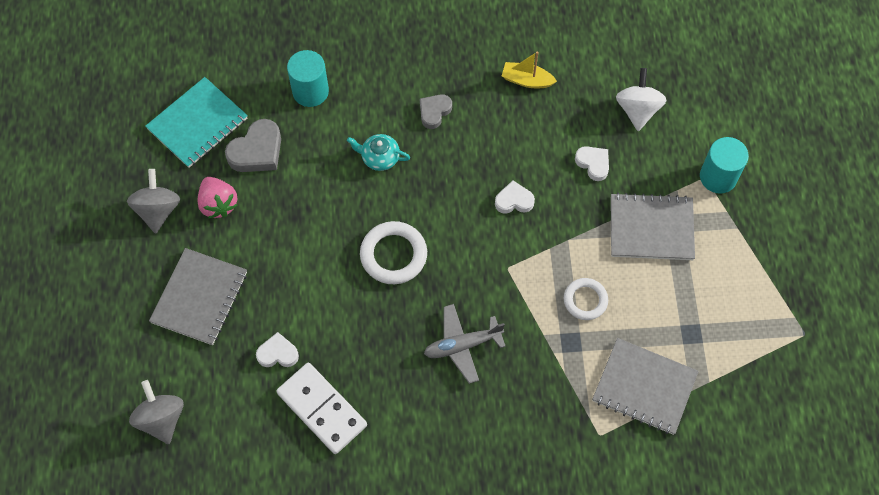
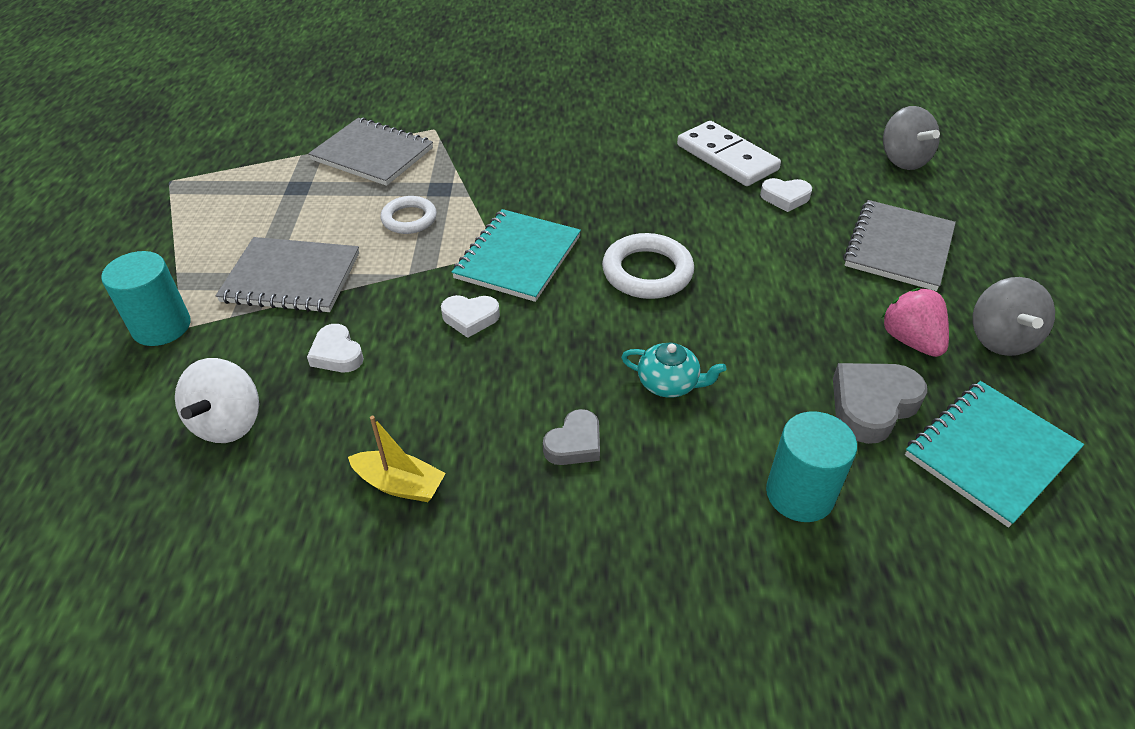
camera: 175 degrees left, 20 degrees down
grey plane [424,304,506,384] -> none
none -> turquoise notebook [452,209,581,302]

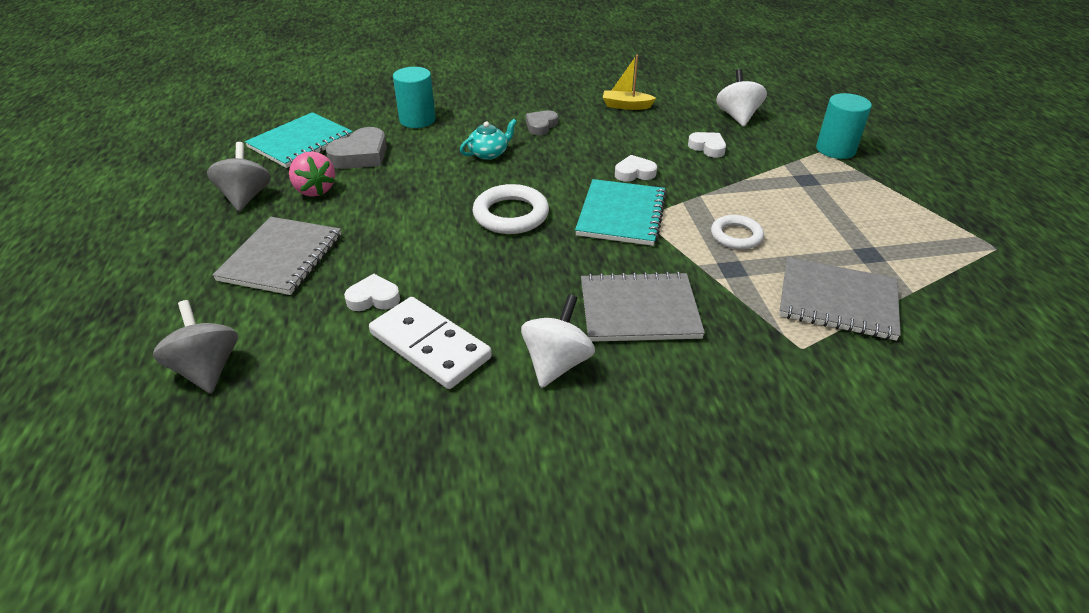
camera: 170 degrees right, 5 degrees down
grey notebook [216,237,359,313] -> grey notebook moved to [581,271,705,342]
turquoise teapot [621,342,726,398] -> turquoise teapot turned 135 degrees clockwise [460,119,517,160]
none -> white spinning top [521,294,595,388]

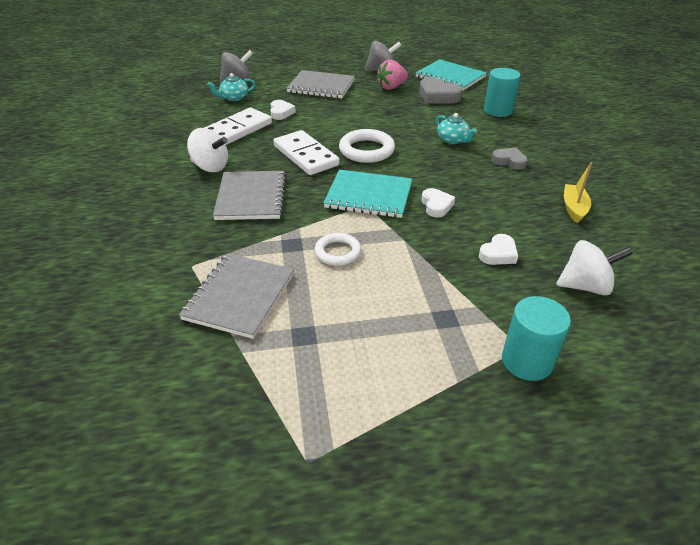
camera: 90 degrees right, 0 degrees up
none -> turquoise teapot [207,73,255,101]
none -> white domino [273,130,340,175]

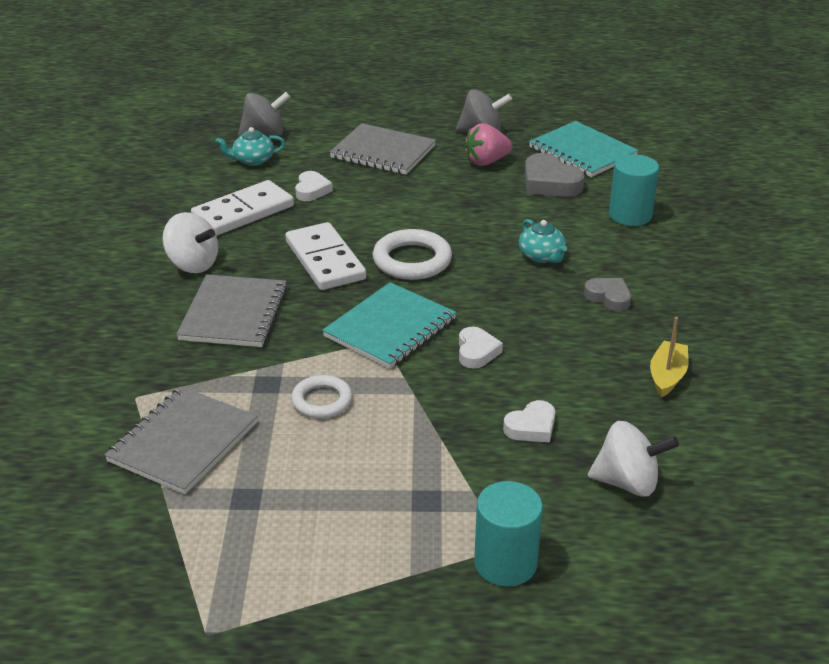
camera: 10 degrees right, 5 degrees down
turquoise notebook [324,169,412,218] -> turquoise notebook turned 75 degrees counterclockwise [322,282,456,369]

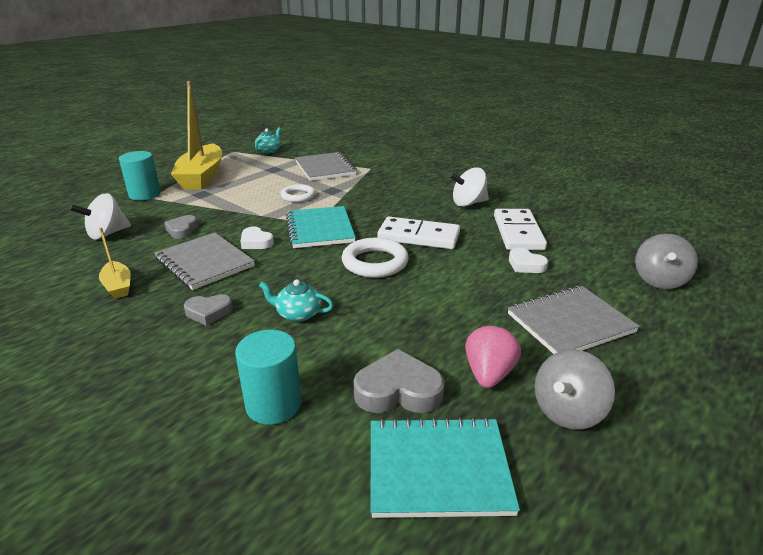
camera: 130 degrees right, 5 degrees down
grey notebook [176,274,288,347] -> grey notebook moved to [155,232,255,290]
turquoise teapot [215,127,285,166] -> turquoise teapot moved to [255,127,281,153]
white heart [503,400,555,442] -> grey heart [164,215,198,239]
none -> yellow boat [171,81,222,190]

